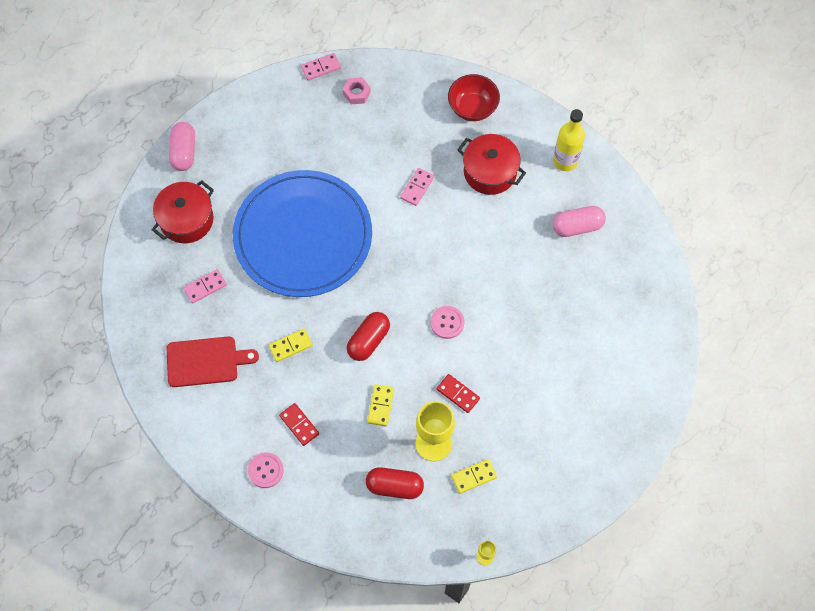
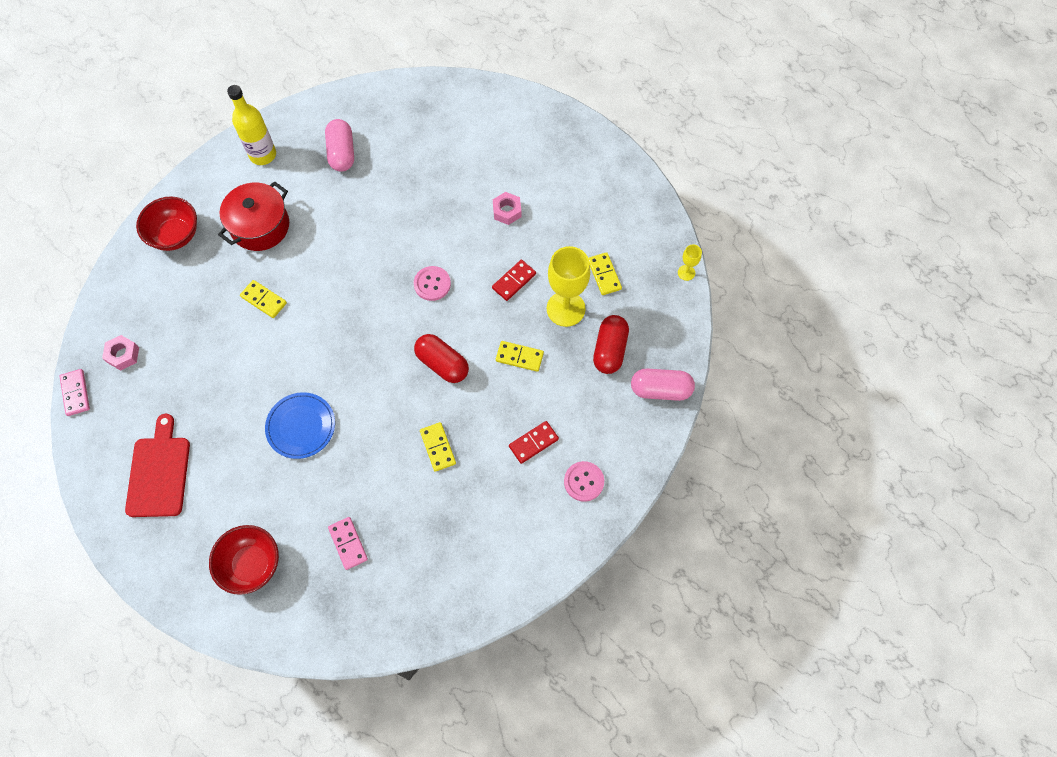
camera: 85 degrees left, 0 degrees up
red pot [152,180,214,243] -> red bowl [209,525,279,595]
red cutting board [167,336,259,387] -> red cutting board moved to [125,414,190,517]
pink capsule [169,122,195,171] -> pink capsule moved to [631,369,695,401]
blue plate [233,170,372,297] -> blue plate [265,392,335,459], size x0.42
pink domino [400,168,434,206] -> yellow domino [240,280,287,318]
none -> pink nut [493,192,521,225]

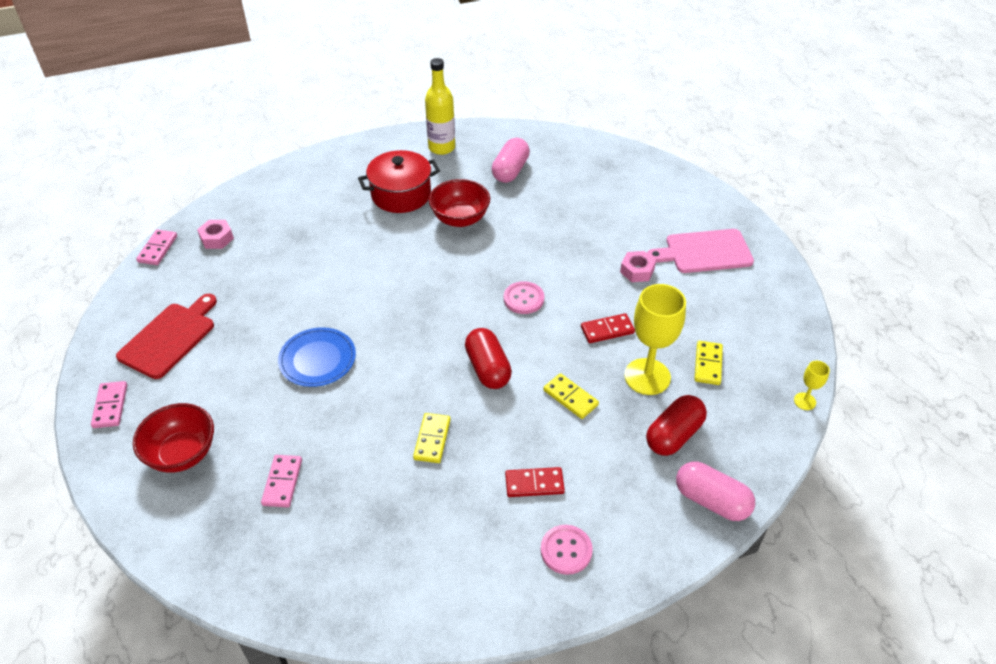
camera: 30 degrees right, 20 degrees down
red bowl [136,196,197,251] -> red bowl moved to [429,179,490,227]
yellow domino [240,280,287,318] -> none
none -> pink domino [91,381,127,428]
none -> pink cutting board [647,229,754,273]

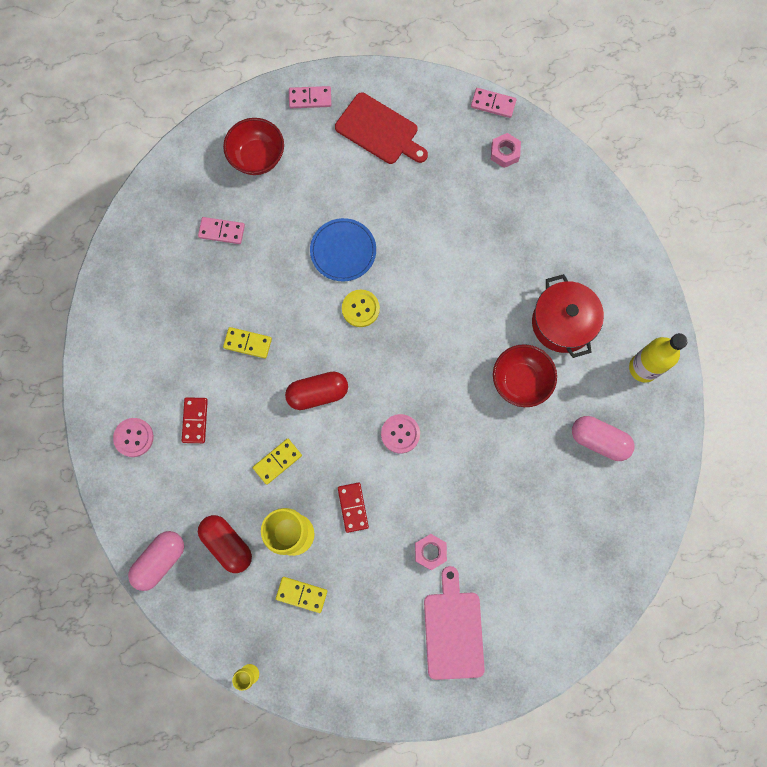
camera: 95 degrees right, 30 degrees up
none -> yellow button [342,290,380,327]

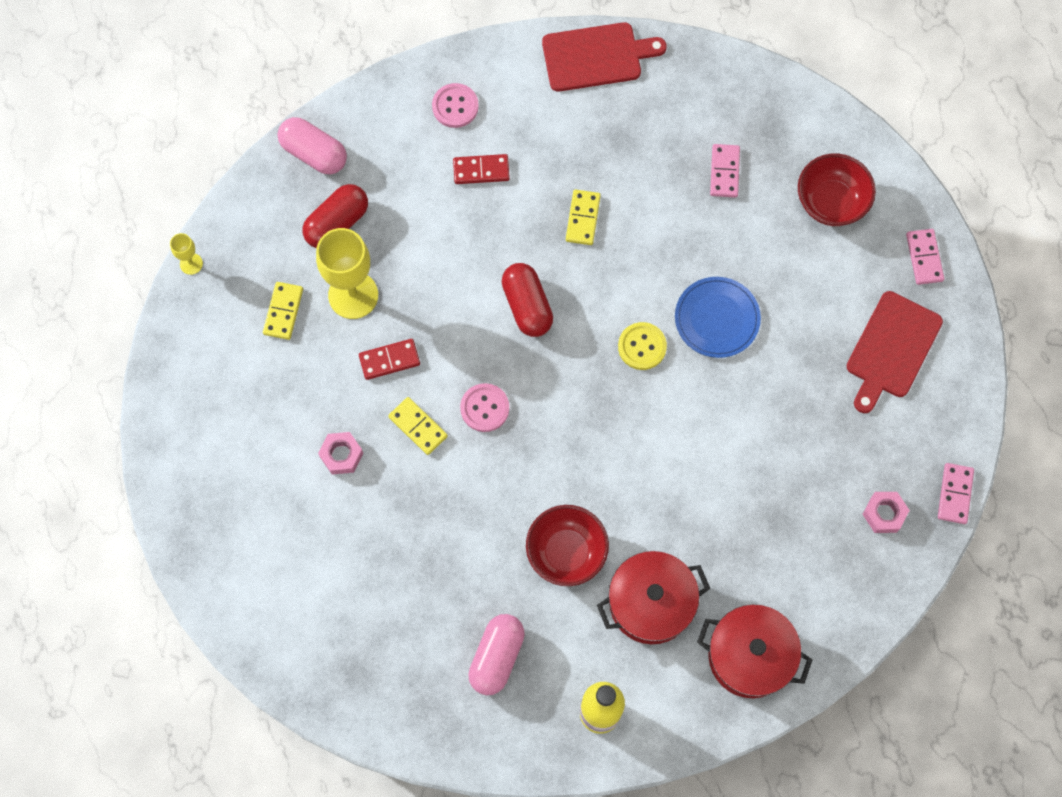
camera: 85 degrees right, 5 degrees down
yellow domino [253,439,302,485] -> yellow domino moved to [388,397,448,455]
pink cutting board [424,566,485,680] -> none
none -> red cutting board [542,22,667,92]
none -> red pot [697,605,813,698]

